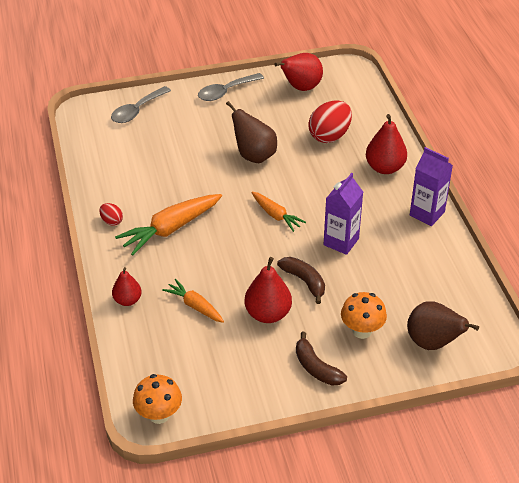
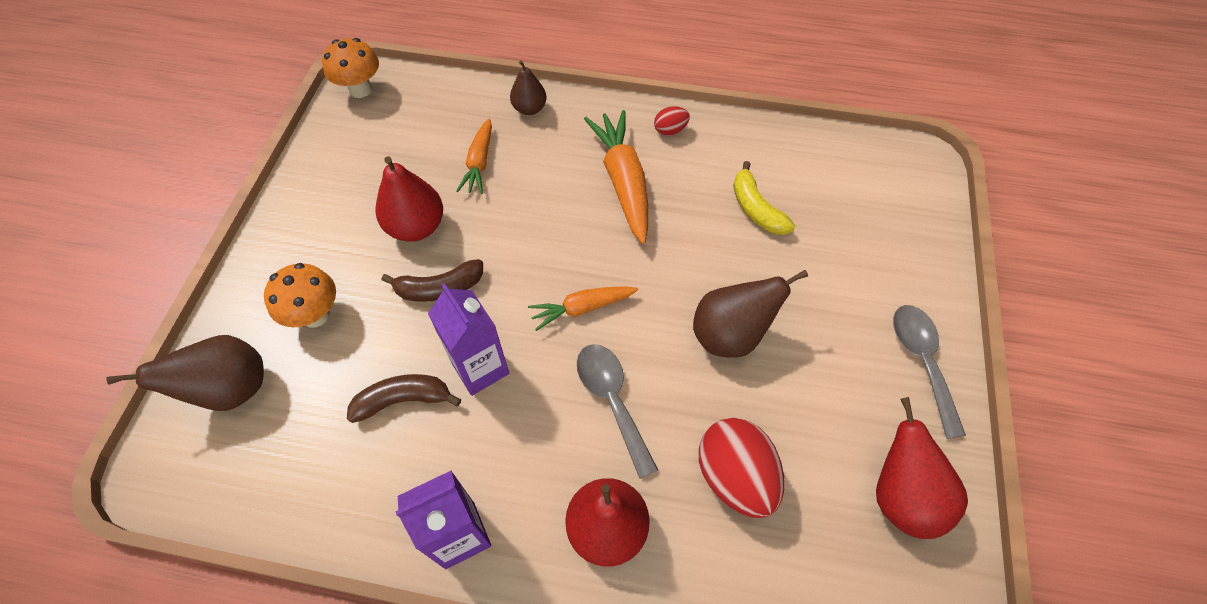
camera: 115 degrees right, 15 degrees up
grey spoon [111,86,171,123] -> grey spoon moved to [577,344,658,479]
red pear [112,267,142,306] -> brown pear [510,60,547,115]
orange carrot [162,279,224,323] -> orange carrot turned 120 degrees clockwise [456,118,492,194]
brown banana [296,332,347,386] -> brown banana moved to [347,374,461,423]
none -> yellow banana [733,161,795,235]

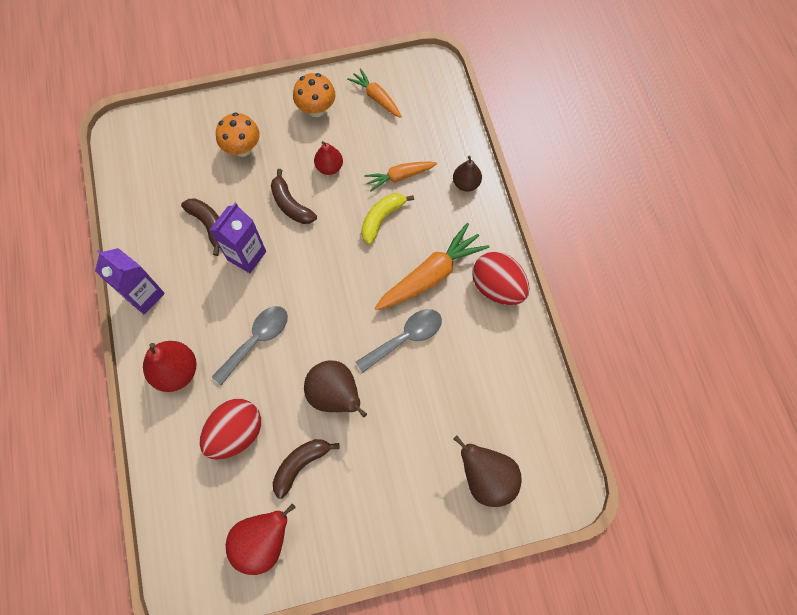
camera: 65 degrees right, 10 degrees up
brown pear [106,335,264,411] -> brown pear moved to [454,436,521,507]
orange mushroom [322,38,379,98] -> orange mushroom moved to [293,73,335,117]
red pear [376,156,443,242] -> red pear [314,141,343,175], size x0.63
orange carrot [528,286,638,331] -> orange carrot moved to [347,68,402,118]
red egg [654,106,690,136] -> red egg [472,252,529,305], size x2.04
yellow banana [733,161,795,235] -> yellow banana moved to [361,193,414,245]
grey spoon [893,305,966,439] -> grey spoon moved to [356,309,442,373]
none -> brown banana [273,439,339,499]

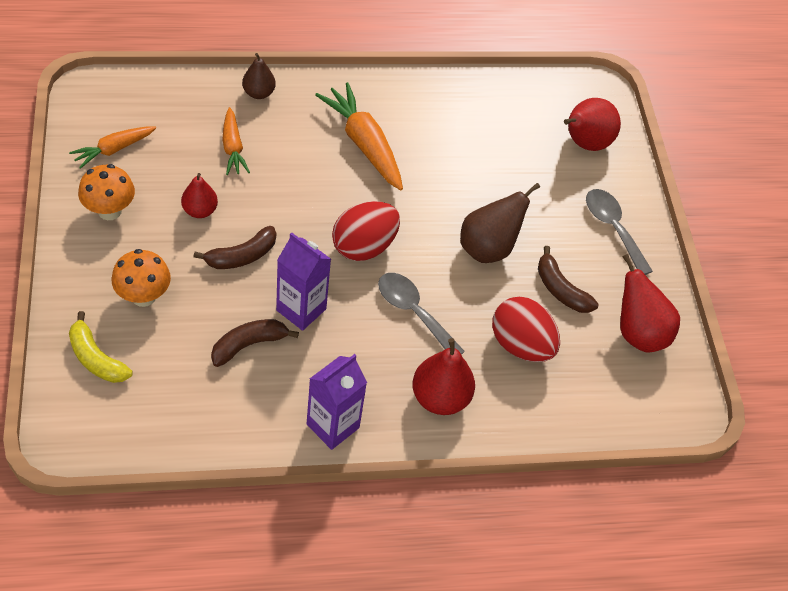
camera: 90 degrees left, 15 degrees down
grey spoon [356,309,442,373] -> grey spoon moved to [586,189,653,275]
yellow banana [361,193,414,245] -> yellow banana moved to [69,311,133,383]
brown pear [454,436,521,507] -> red pear [564,98,621,151]
red egg [472,252,529,305] -> red egg moved to [332,201,400,261]

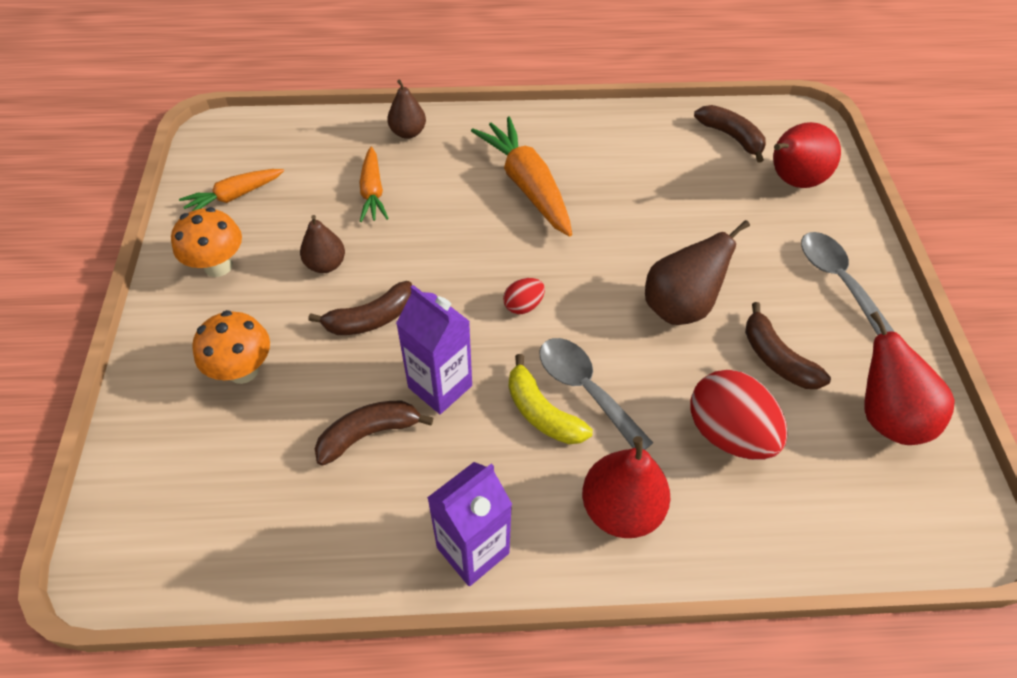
camera: 10 degrees right, 0 degrees up
yellow banana [69,311,133,383] -> yellow banana moved to [509,354,593,444]
red pear [181,173,218,218] -> brown pear [300,215,345,273]
red egg [332,201,400,261] -> red egg [503,278,545,314], size x0.49
none -> brown banana [694,105,766,163]

